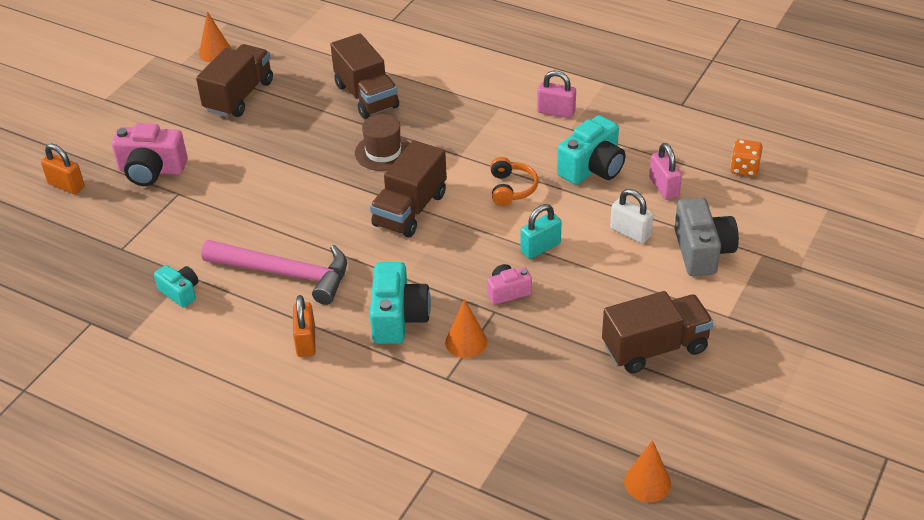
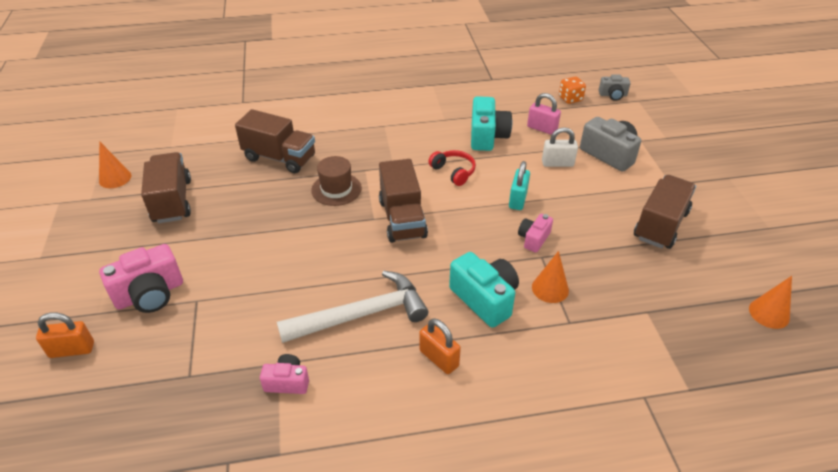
camera: 40 degrees left, 0 degrees up
turquoise camera [154,265,199,308] -> pink camera [260,354,309,394]
pink hammer [201,240,347,305] -> white hammer [277,271,428,343]
orange headphones [490,157,538,206] -> red headphones [428,150,476,186]
pink padlock [537,71,576,118] -> none
none -> grey camera [599,74,631,101]

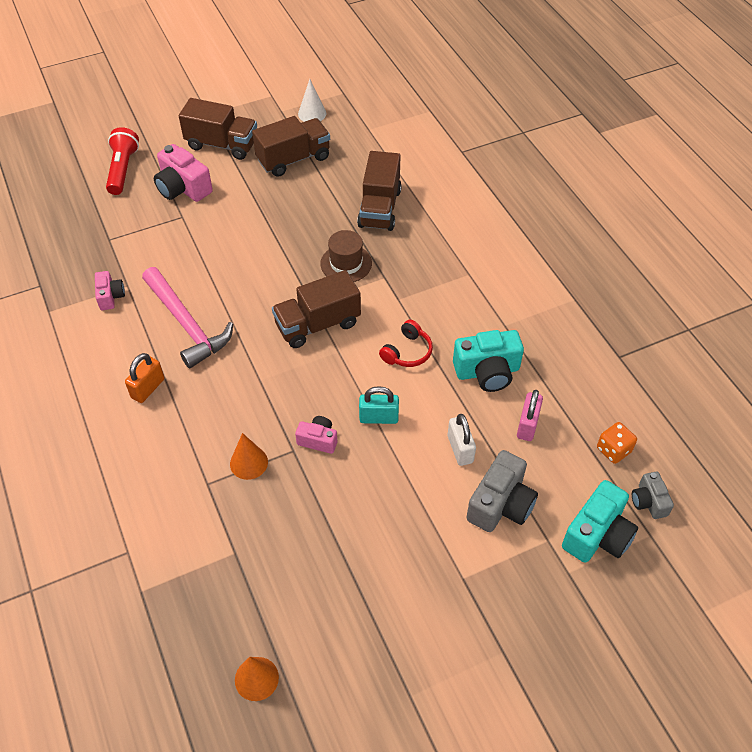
camera: 75 degrees right, 10 degrees up
orange padlock [36,312,94,358] -> red flashlight [106,127,139,195]
orange cone [99,141,131,188] -> white cone [298,79,326,122]
white hammer [277,271,428,343] -> pink hammer [142,267,233,369]
turquoise camera [449,252,519,328] -> turquoise camera moved to [562,480,638,563]
brown truck [634,175,696,249] -> brown truck moved to [179,98,257,160]

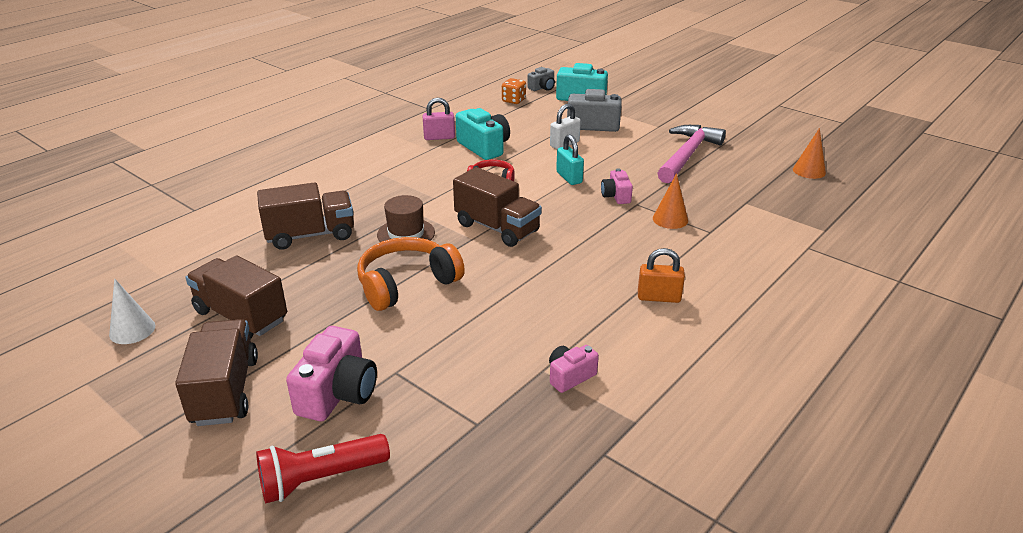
camera: 115 degrees left, 20 degrees down
pink hammer [142,267,233,369] -> pink hammer moved to [657,125,726,183]
pink padlock [517,390,543,441] -> pink padlock moved to [422,98,455,140]
none -> orange headphones [357,237,465,311]

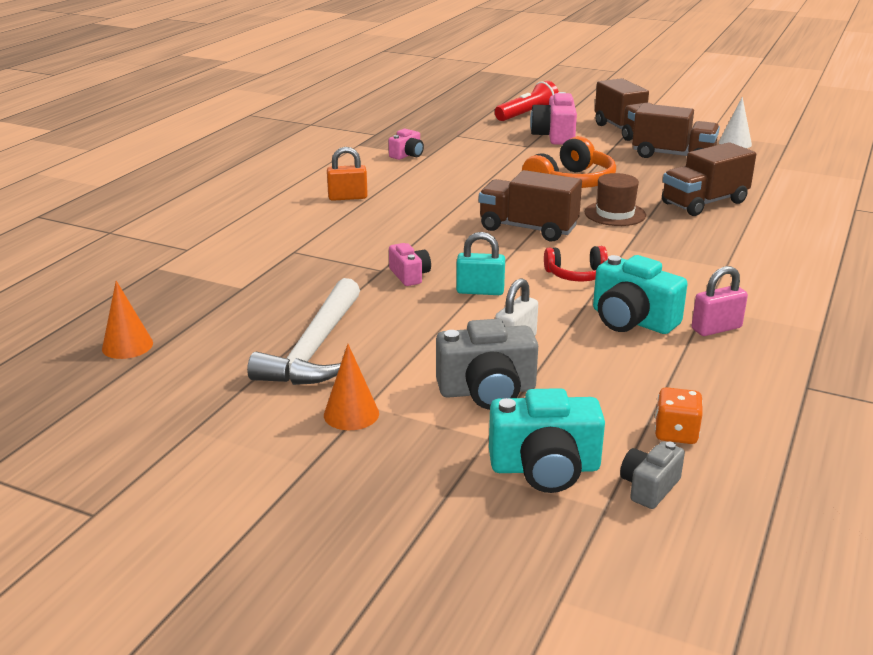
camera: 165 degrees right, 5 degrees down
turquoise padlock [556,134,584,185] -> turquoise padlock turned 45 degrees counterclockwise [456,232,505,295]
orange cone [653,173,688,229] -> orange cone moved to [324,344,379,430]
pink hammer [657,125,726,183] -> white hammer [247,278,360,385]

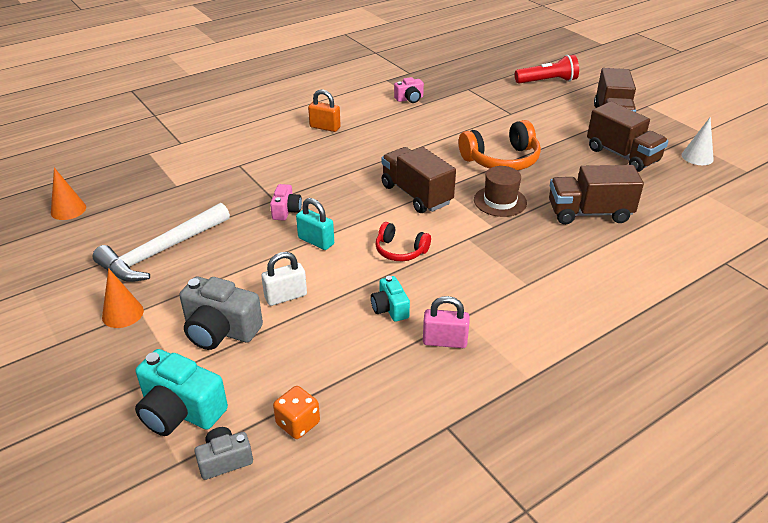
camera: 30 degrees right, 10 degrees up
pink camera [530,92,577,145] -> none
turquoise camera [593,255,688,334] -> turquoise camera [371,276,410,322], size x0.57

